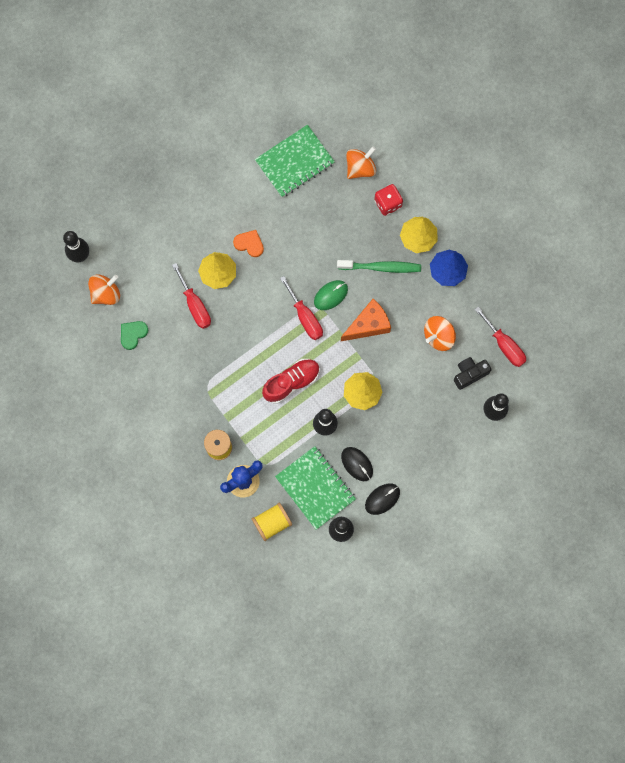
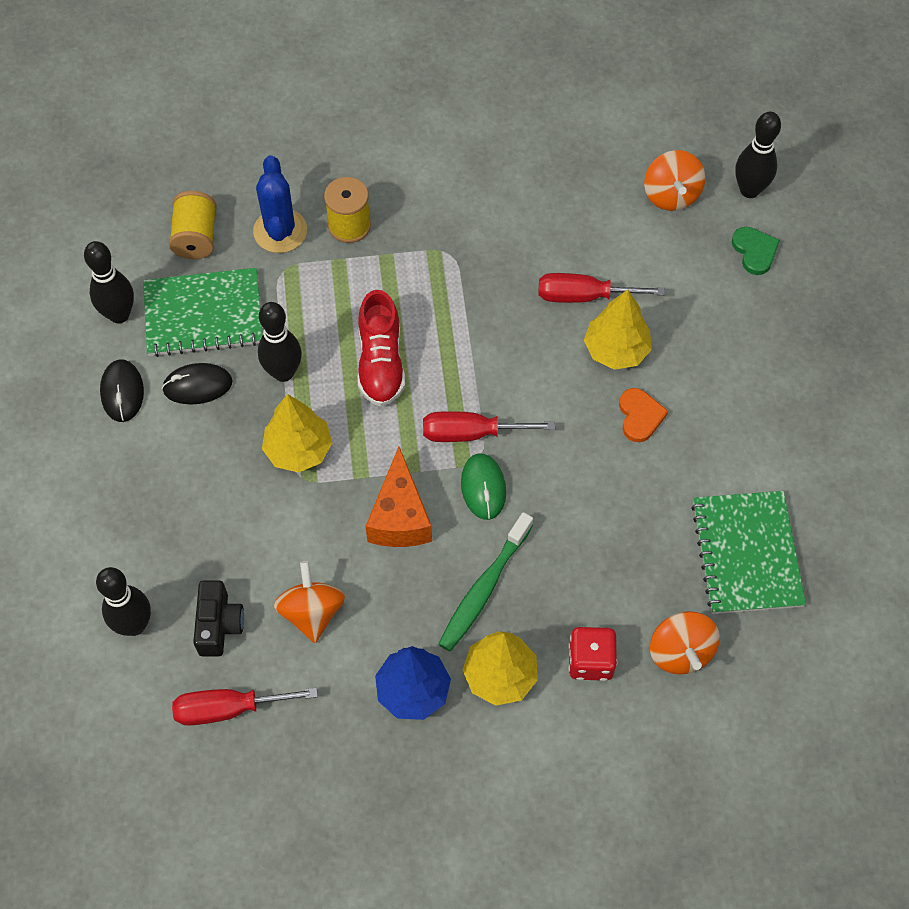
camera: 120 degrees right, 15 degrees down
green heart [121,321,148,350] -> green heart moved to [731,227,780,275]
orange heart [233,230,264,257] -> orange heart turned 60 degrees counterclockwise [619,388,668,442]

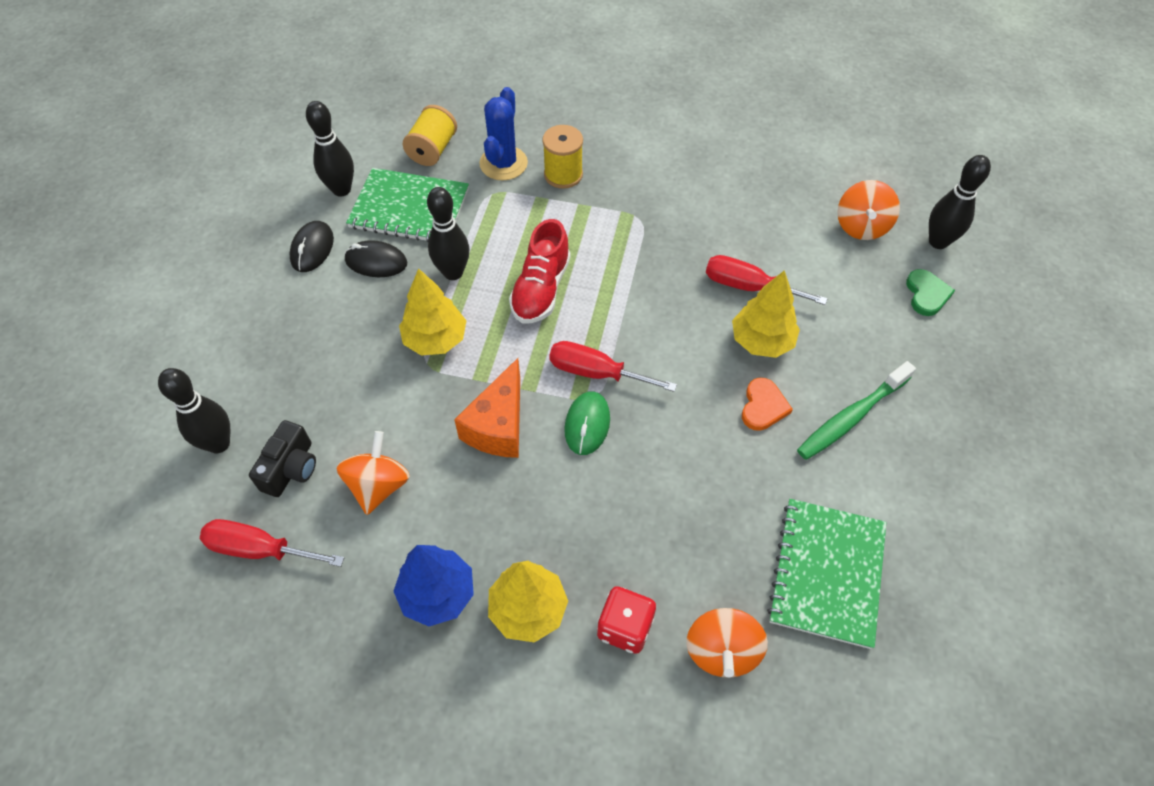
camera: 20 degrees right, 5 degrees down
green toothbrush [439,512,533,651] -> green toothbrush moved to [797,361,916,460]

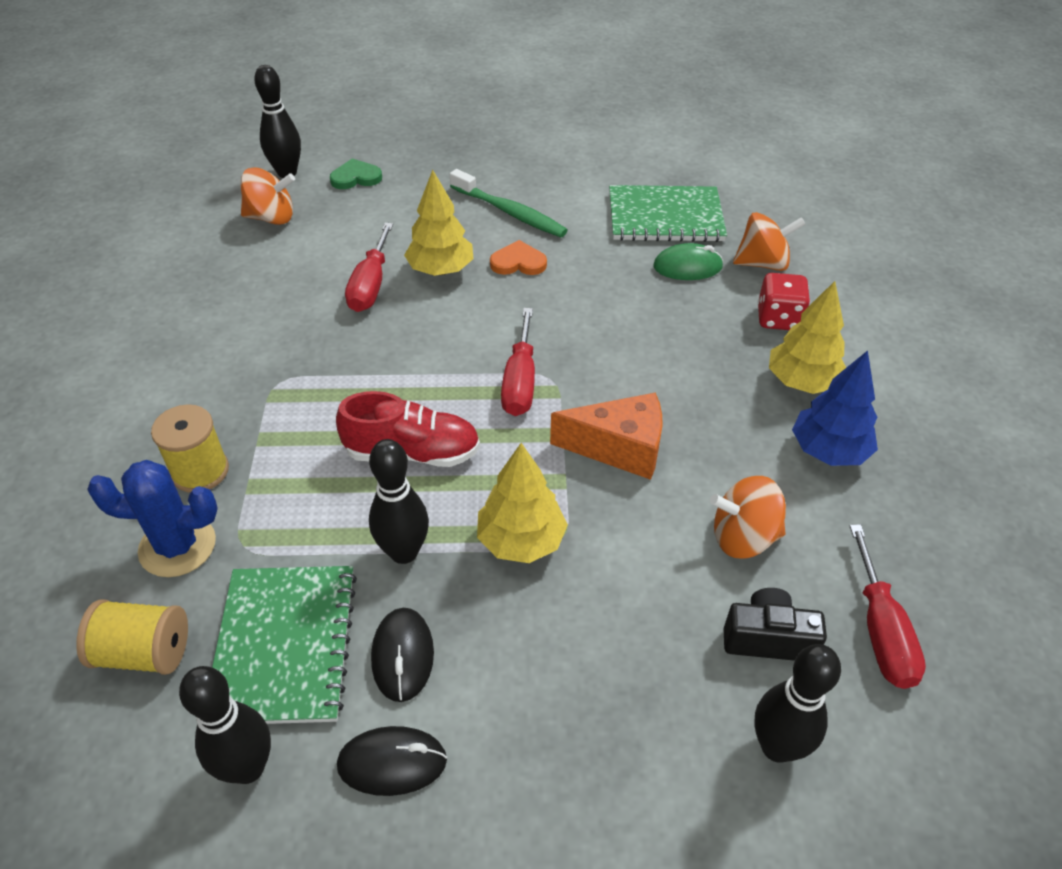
camera: 105 degrees left, 10 degrees down
green mouse [564,391,610,455] -> green mouse moved to [653,243,723,280]

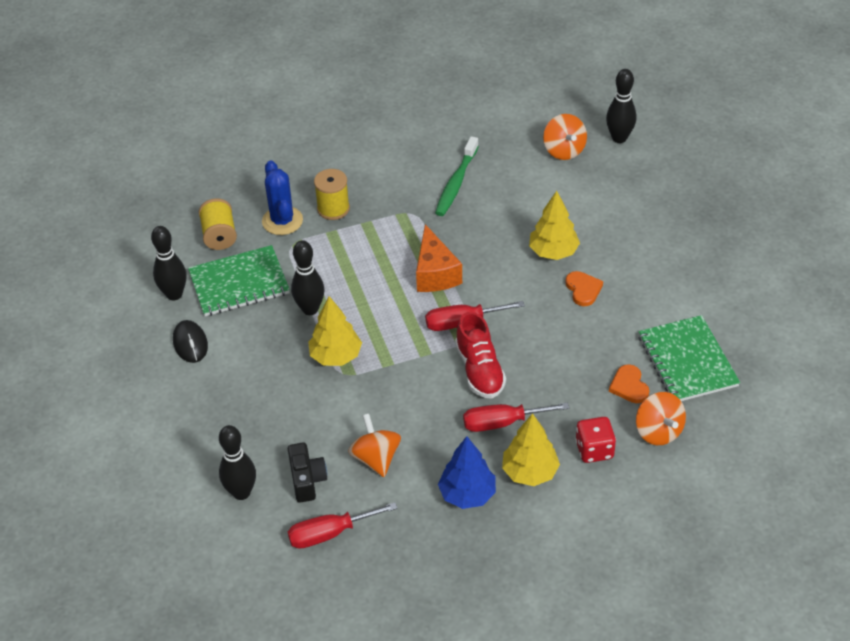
camera: 75 degrees right, 0 degrees up
green heart [330,158,382,189] -> none
red shoe [336,391,480,467] -> red shoe moved to [455,312,506,399]
red screwdriver [345,223,393,312] -> red screwdriver moved to [463,403,569,432]
black mouse [371,608,434,702] -> none
green toothbrush [450,169,568,237] -> green toothbrush moved to [435,136,479,216]
orange cheese [550,392,662,480] -> orange cheese moved to [416,224,462,292]
green mouse [653,243,723,280] -> orange heart [609,364,649,403]

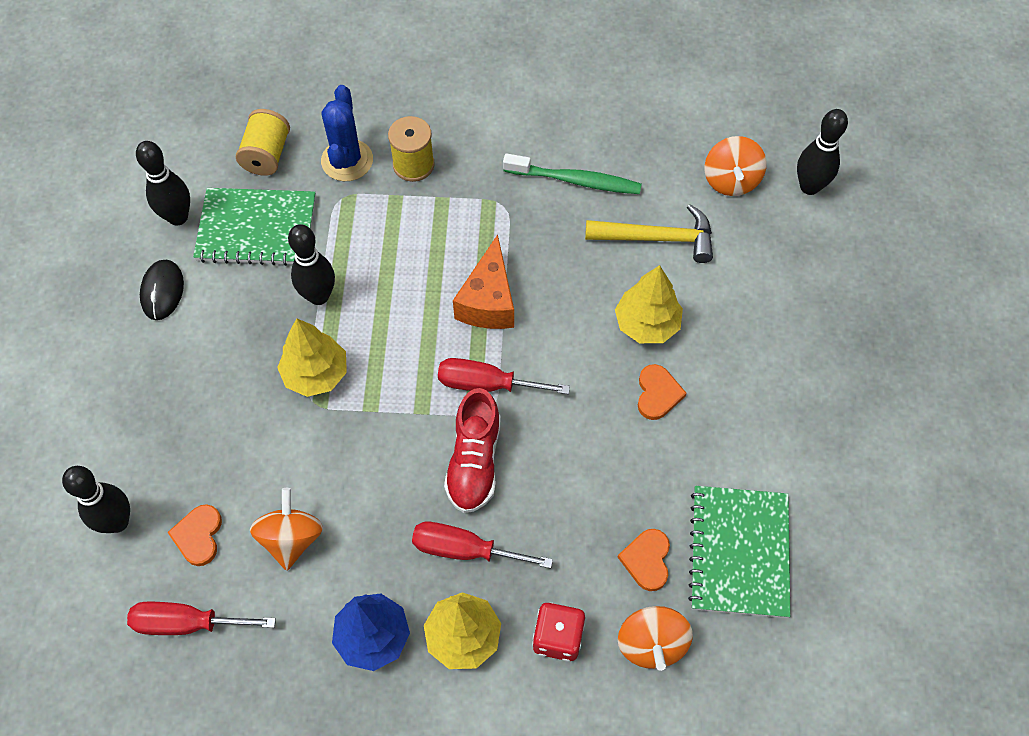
camera: 20 degrees right, 15 degrees up
black camera [288,442,327,503] -> orange heart [167,504,222,566]
green toothbrush [435,136,479,216] -> green toothbrush turned 120 degrees counterclockwise [503,153,642,194]
none -> yellow hammer [585,204,713,263]

